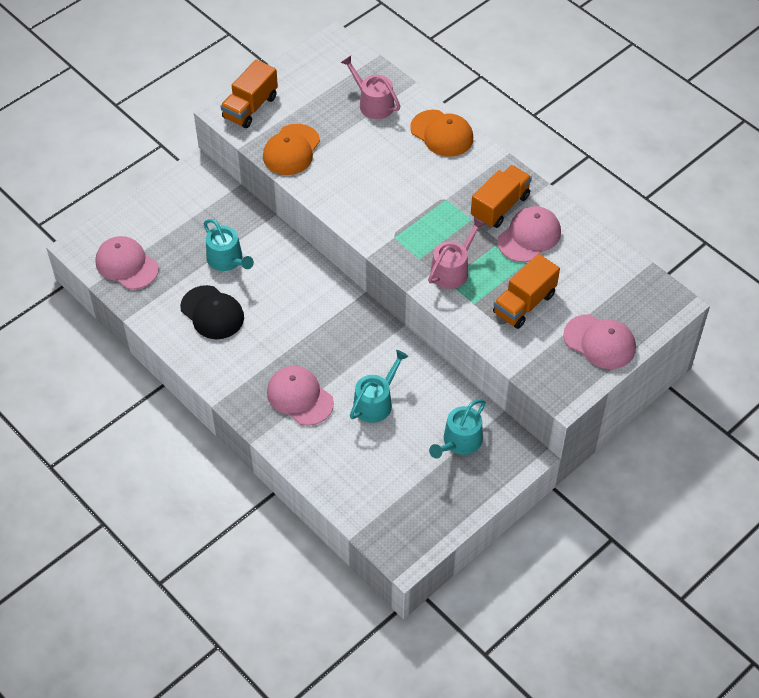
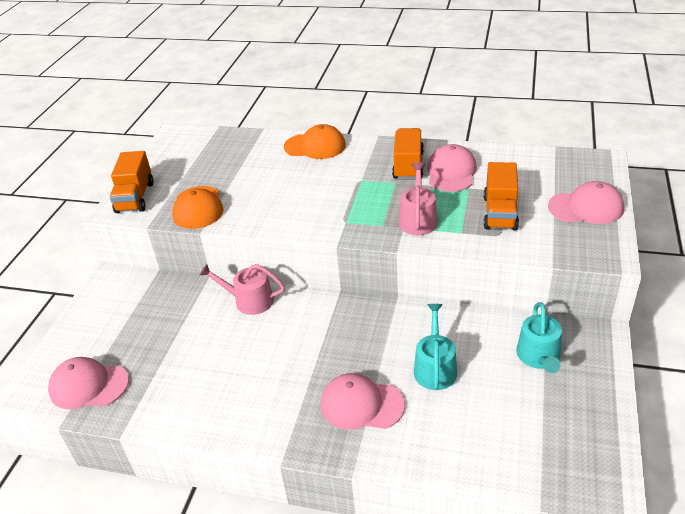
camera: 30 degrees left, 15 degrees down
black cap [180,285,244,339] -> none
turquoise watering can [204,219,254,271] -> none
pink watering can [341,56,400,119] -> pink watering can moved to [199,264,285,315]

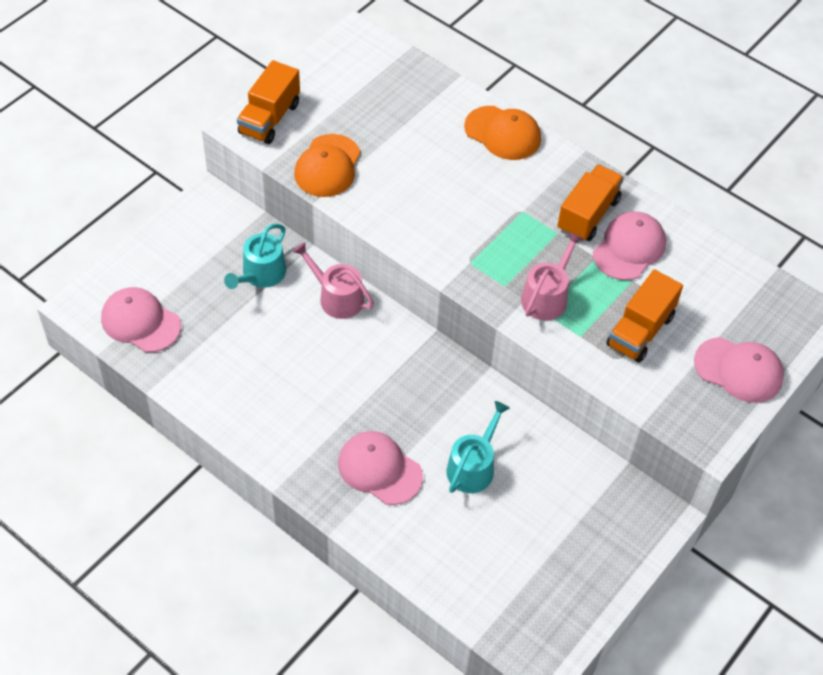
camera: 20 degrees right, 15 degrees up
turquoise watering can [516,302,562,373] -> turquoise watering can moved to [224,224,286,289]

